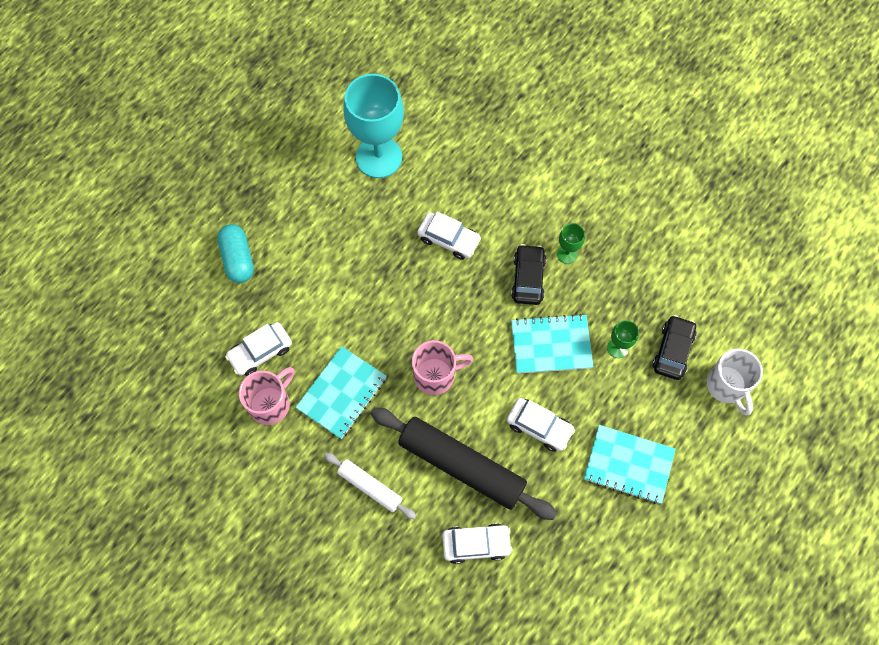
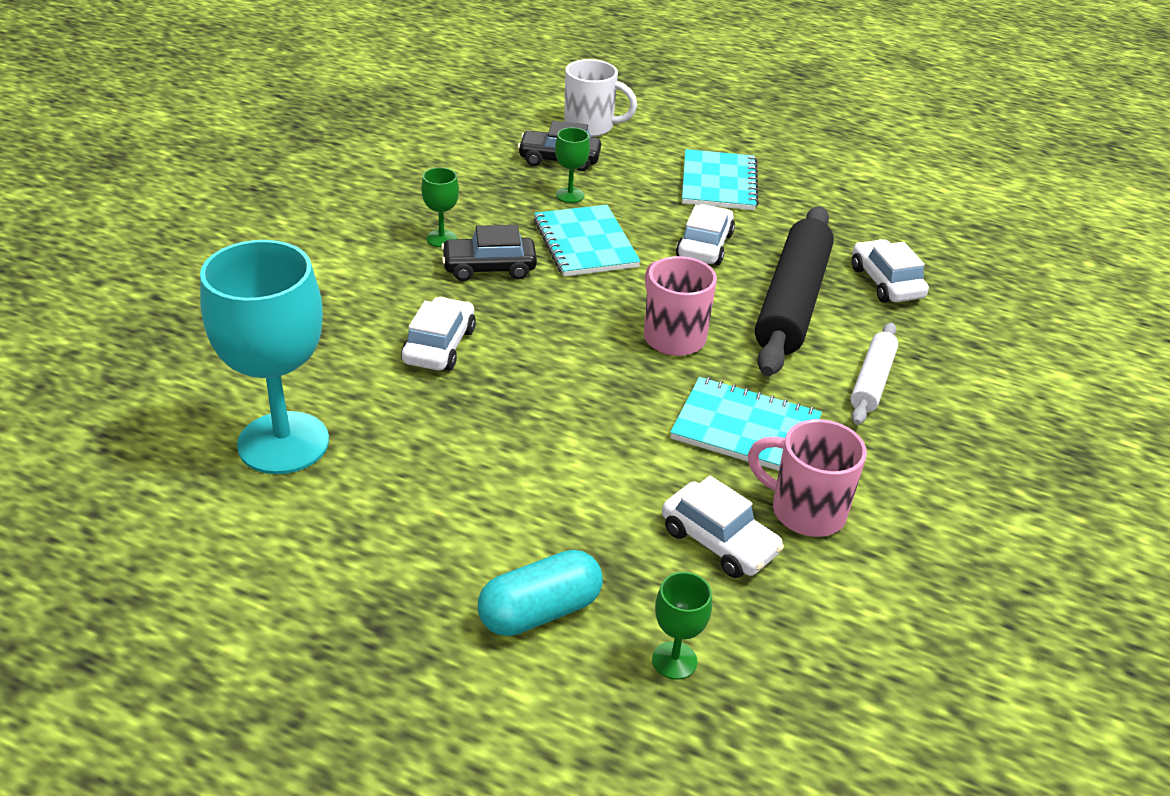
camera: 105 degrees left, 30 degrees down
white mug [707,349,763,415] -> white mug turned 45 degrees clockwise [564,59,637,137]
none -> green goblet [652,572,712,680]

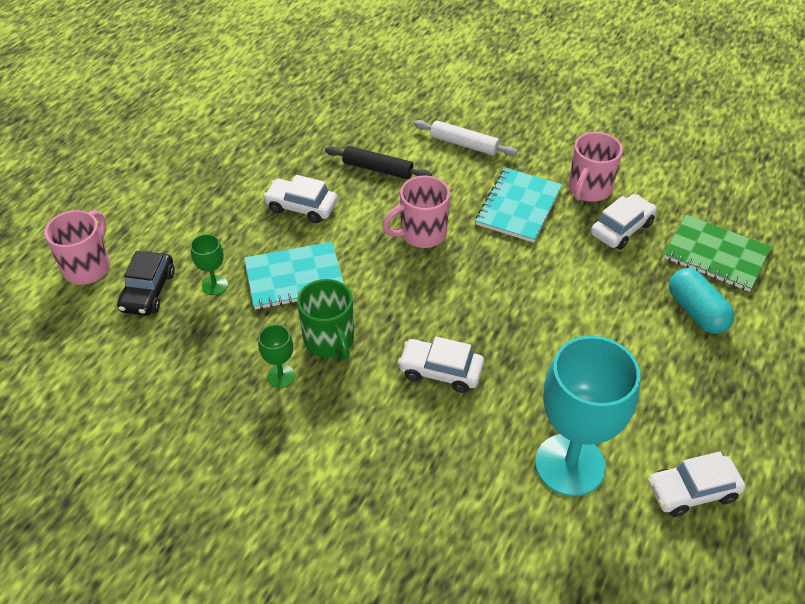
camera: 85 degrees left, 10 degrees up
black car [441,225,537,281] -> green mug [297,279,354,361]
white mug [564,59,637,137] -> pink mug [44,210,110,285]
green goblet [652,572,712,680] -> green notebook [663,215,771,292]
turquoise notebook [682,149,759,210] -> none
black rolling pin [755,206,834,376] -> black rolling pin [325,146,432,179], size x0.53
white car [852,239,929,303] -> white car moved to [648,452,745,517]

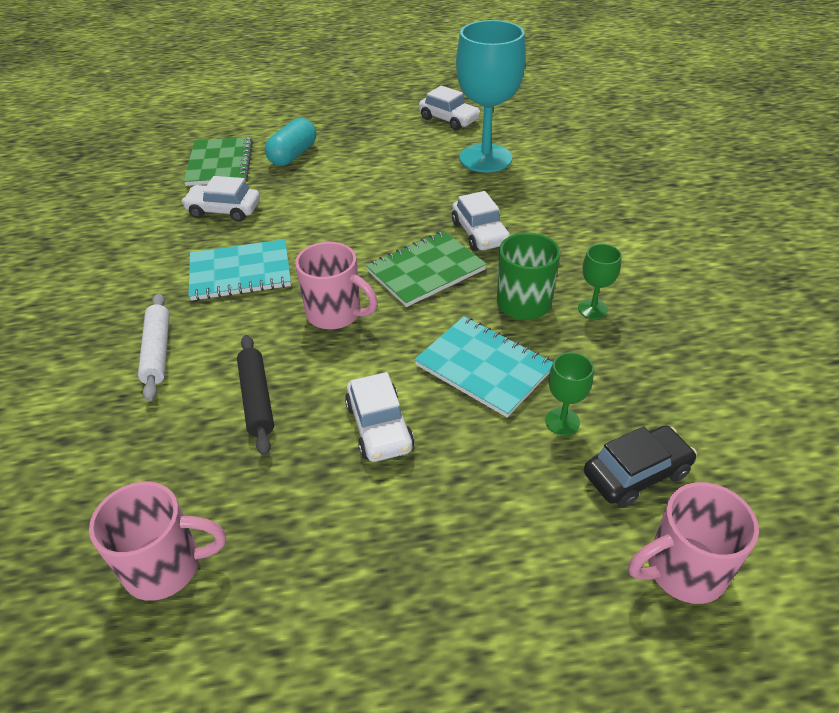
camera: 125 degrees left, 5 degrees down
pink mug [568,132,623,202] -> pink mug moved to [89,482,226,601]
none -> green notebook [366,231,487,307]

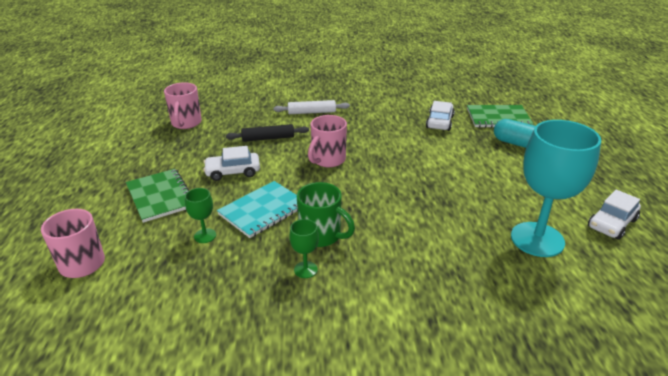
camera: 95 degrees right, 10 degrees down
turquoise notebook [189,239,291,301] -> none
green notebook [366,231,487,307] -> green notebook moved to [126,169,189,223]
white car [452,191,510,251] -> none
black car [584,426,697,508] -> none

